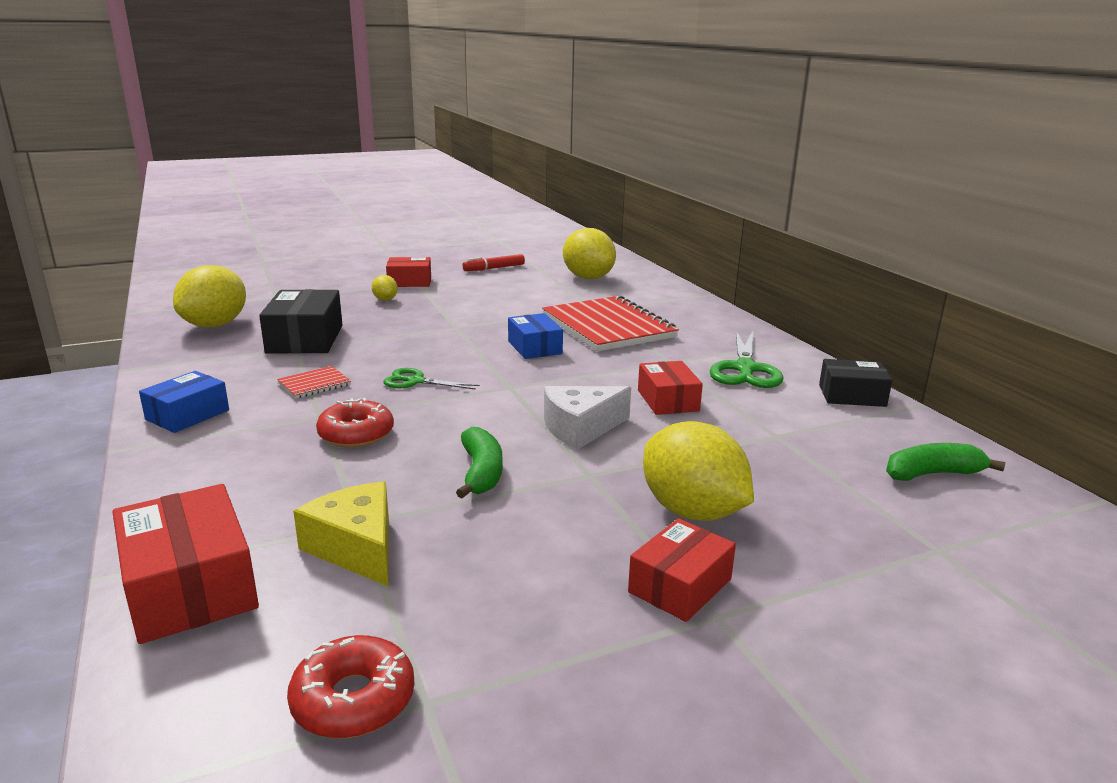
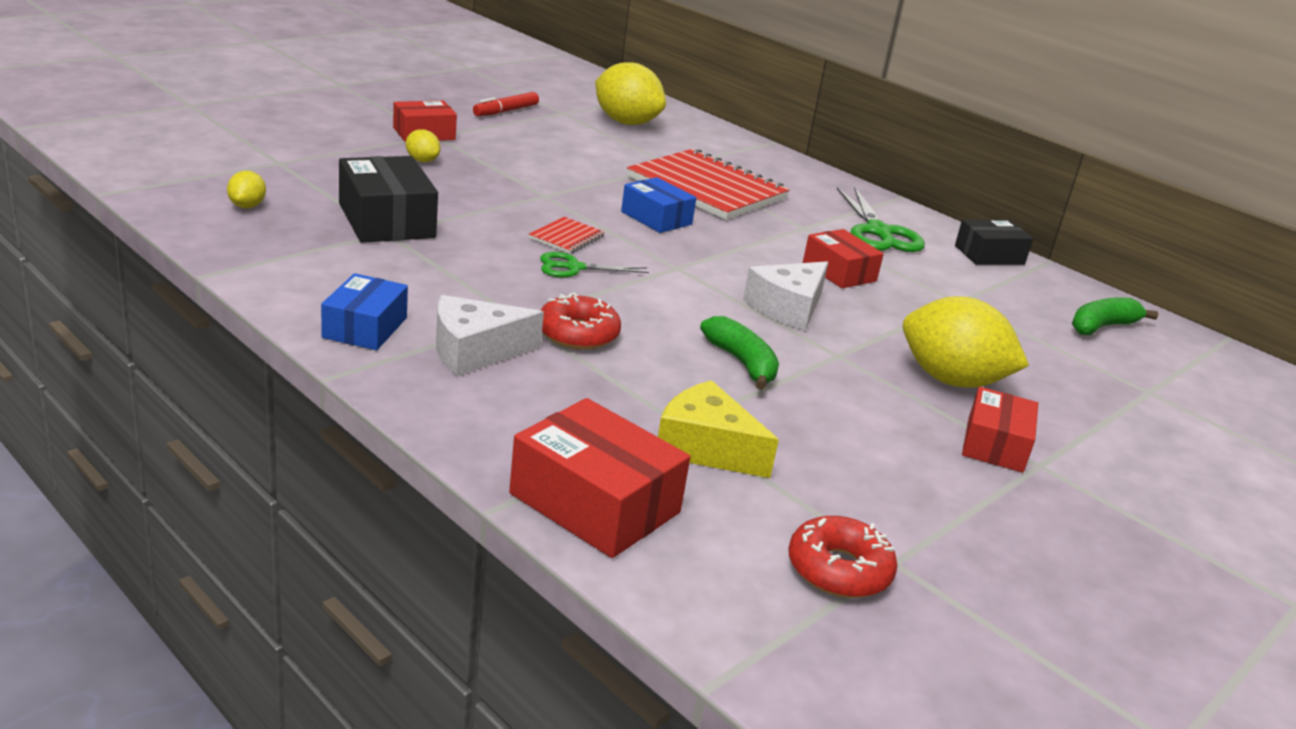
camera: 25 degrees left, 5 degrees up
yellow lemon [173,265,246,327] -> yellow lemon [227,171,266,208], size x0.46
red notebook [277,366,351,399] -> red notebook moved to [528,217,605,254]
none -> white cheese [436,295,544,376]

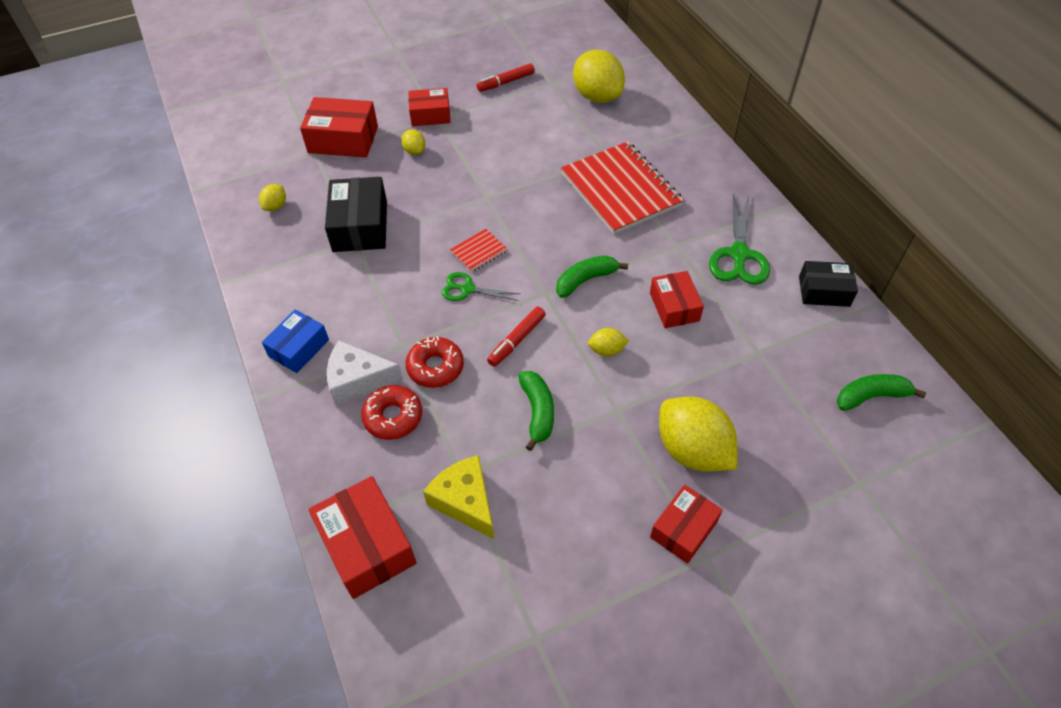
camera: 25 degrees right, 25 degrees up
blue box [621,177,696,233] -> none
white cheese [743,261,828,331] -> yellow lemon [588,328,629,356]
red donut [788,516,898,598] -> red donut moved to [361,385,422,440]
none -> red box [300,97,378,157]
none -> red marker [487,307,546,367]
none -> green banana [556,255,628,298]

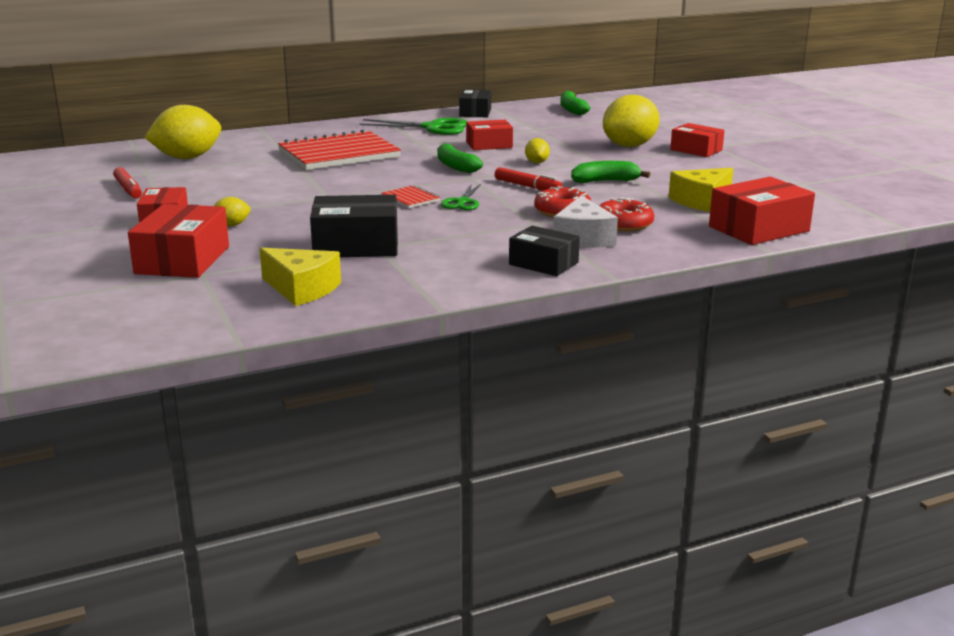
camera: 90 degrees left, 30 degrees down
yellow lemon [259,184,286,211] -> yellow cheese [259,248,341,306]
blue box [262,309,329,373] -> black box [509,226,580,276]

